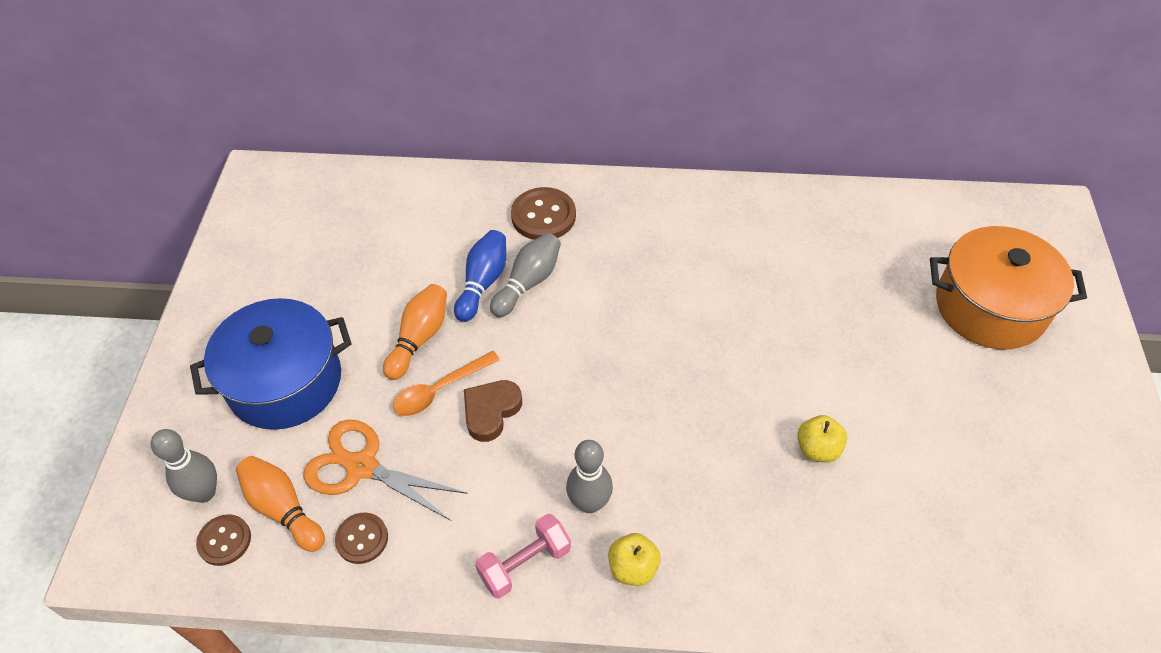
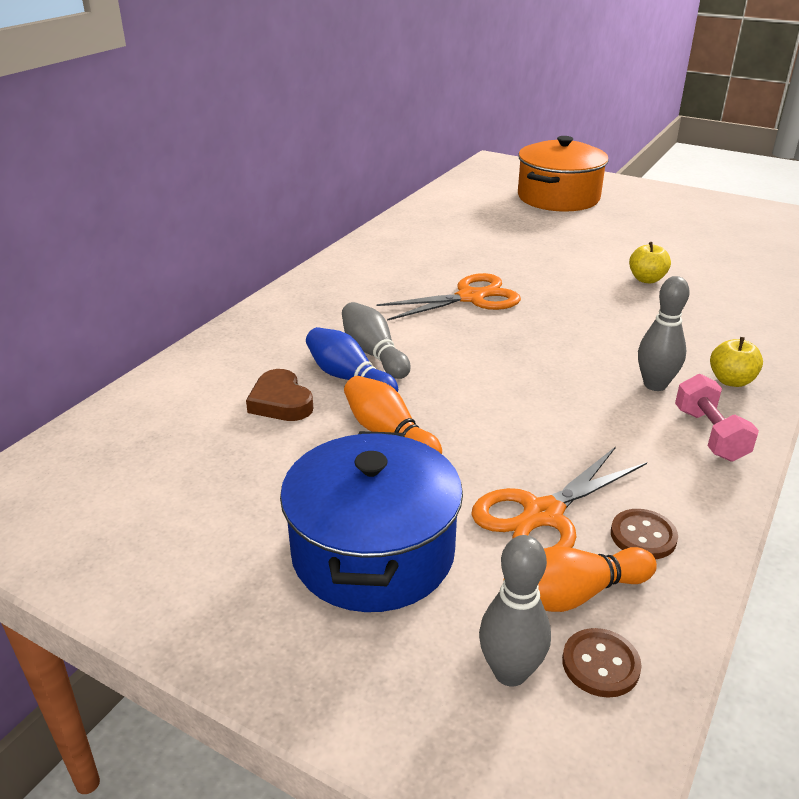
camera: 65 degrees left, 20 degrees down
orange spoon [393,351,500,416] -> none
brown heart [464,380,522,442] -> brown heart moved to [246,369,313,421]
brown button [511,187,576,240] -> none
none -> orange scissors [377,273,521,321]

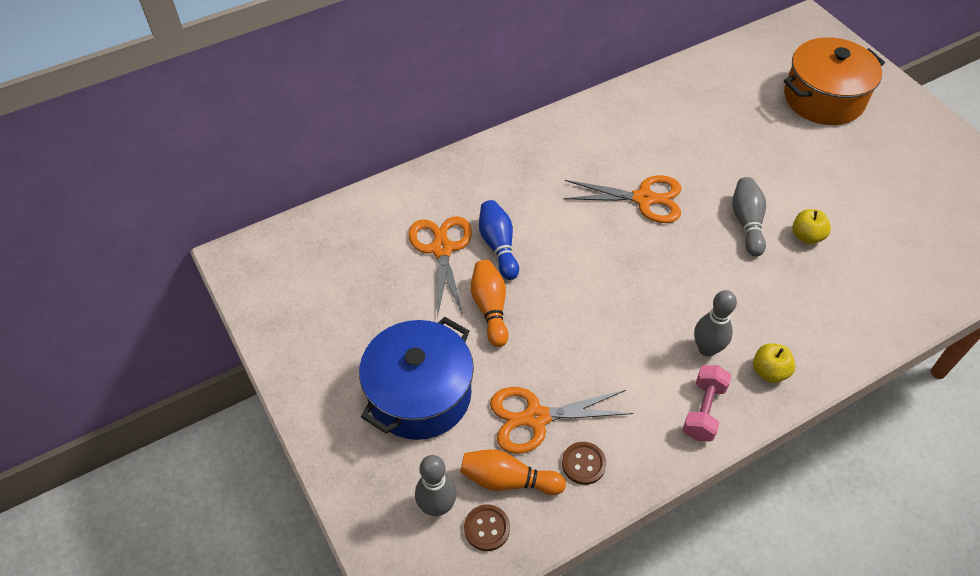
camera: 30 degrees right, 20 degrees up
brown heart [246,369,313,421] -> orange scissors [408,216,472,318]
grey bowling pin [342,302,411,379] -> grey bowling pin moved to [732,177,766,257]

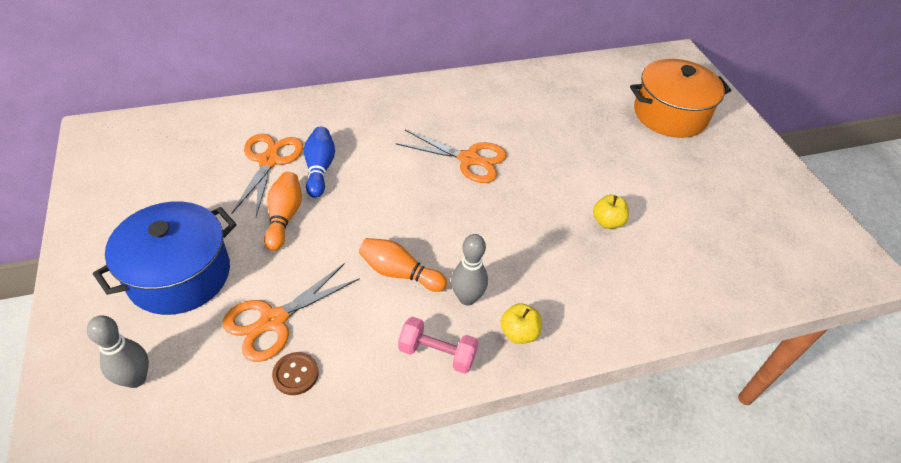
camera: 10 degrees right, 5 degrees down
orange bowling pin [460,449,566,495] -> orange bowling pin moved to [359,238,447,292]
brown button [464,505,510,551] -> none
orange scissors [490,387,634,454] -> orange scissors turned 45 degrees counterclockwise [222,263,360,362]
pink dumbbell [683,365,731,442] -> pink dumbbell turned 75 degrees clockwise [398,316,478,374]
grey bowling pin [732,177,766,257] -> none

